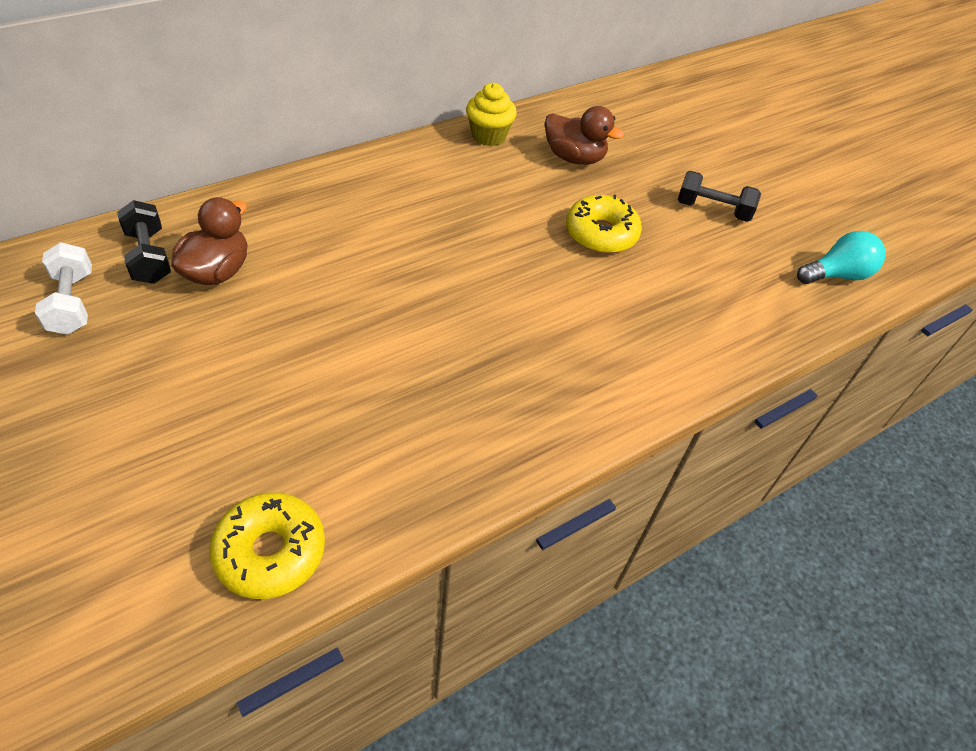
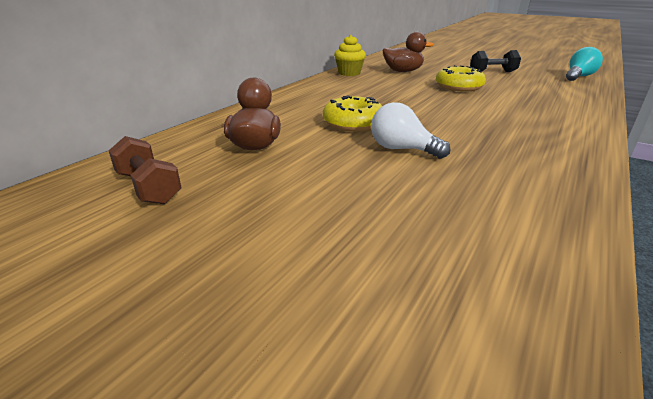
camera: 20 degrees left, 20 degrees down
white dumbbell [35,242,92,335] -> brown dumbbell [109,136,182,204]
black dumbbell [117,200,171,284] -> none
yellow donut [209,492,325,599] -> yellow donut moved to [323,95,382,132]
none -> white light bulb [371,102,450,159]

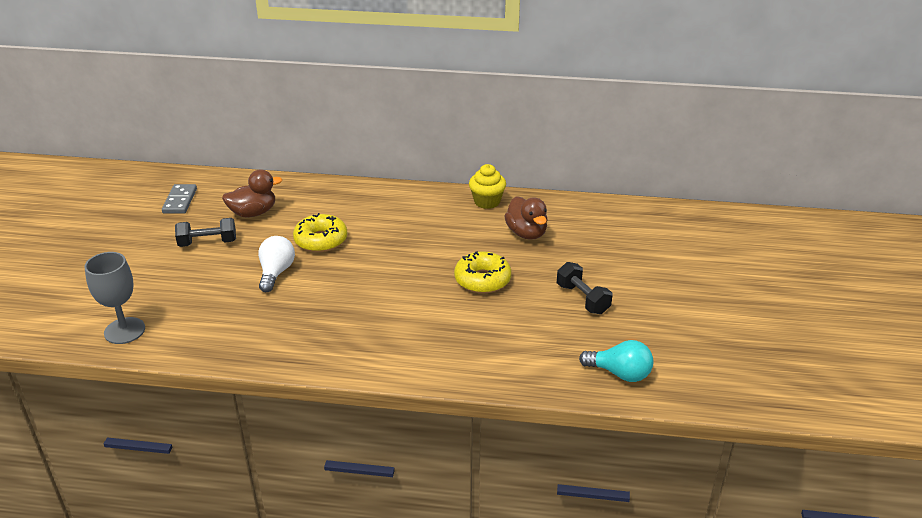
camera: 65 degrees right, 5 degrees up
brown dumbbell [109,136,182,204] -> grey domino [162,184,197,214]
none -> grey goblet [84,252,145,344]
none -> black dumbbell [175,218,236,247]

